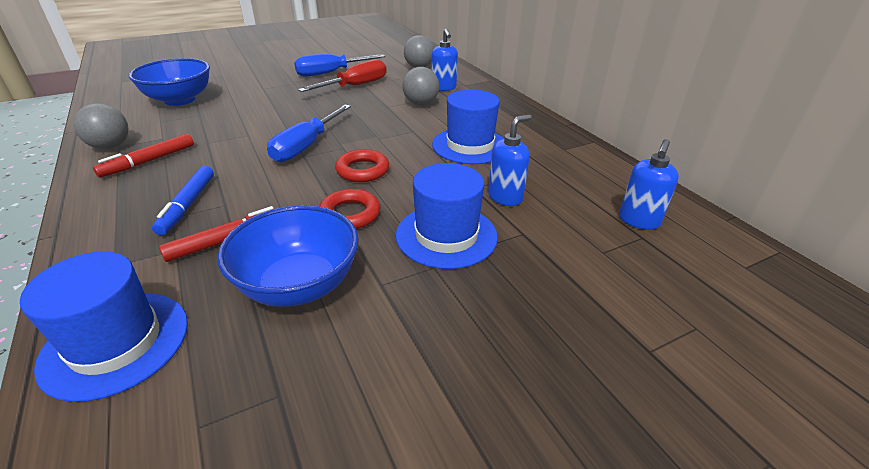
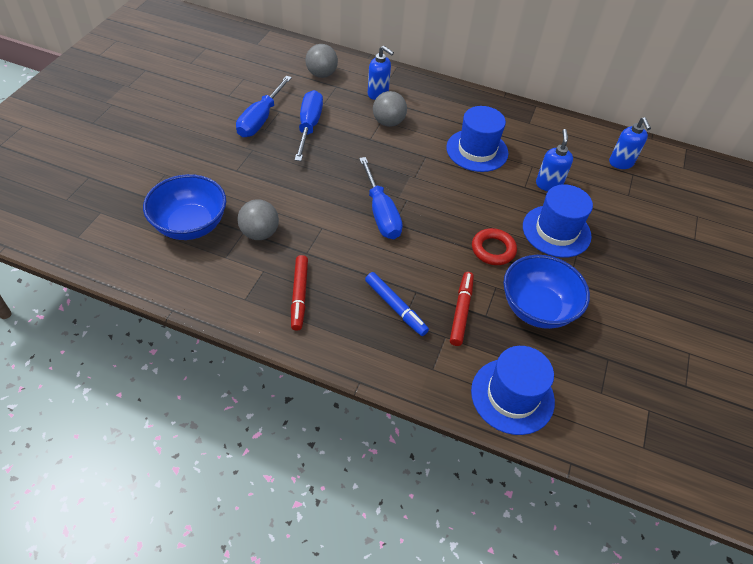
camera: 45 degrees left, 15 degrees up
grey ball [74,103,128,149] -> grey ball moved to [237,200,279,240]
red screwdriver [298,59,387,92] -> blue screwdriver [295,90,323,161]
red ring [335,149,389,182] -> none

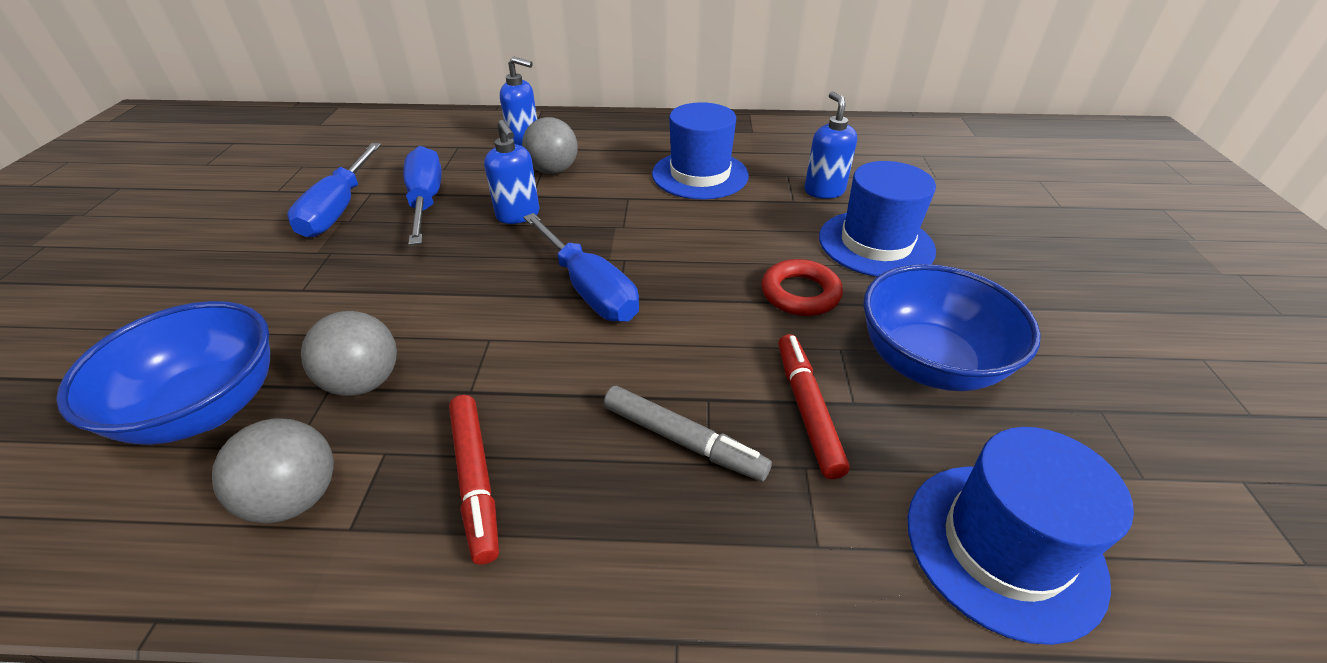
camera: 15 degrees left, 10 degrees down
grey ball [305,44,338,78] -> grey ball moved to [212,418,334,523]
blue marker [365,272,429,336] -> grey marker [604,386,772,482]
blue soap dispenser [609,117,651,169] -> blue soap dispenser moved to [484,120,539,224]

